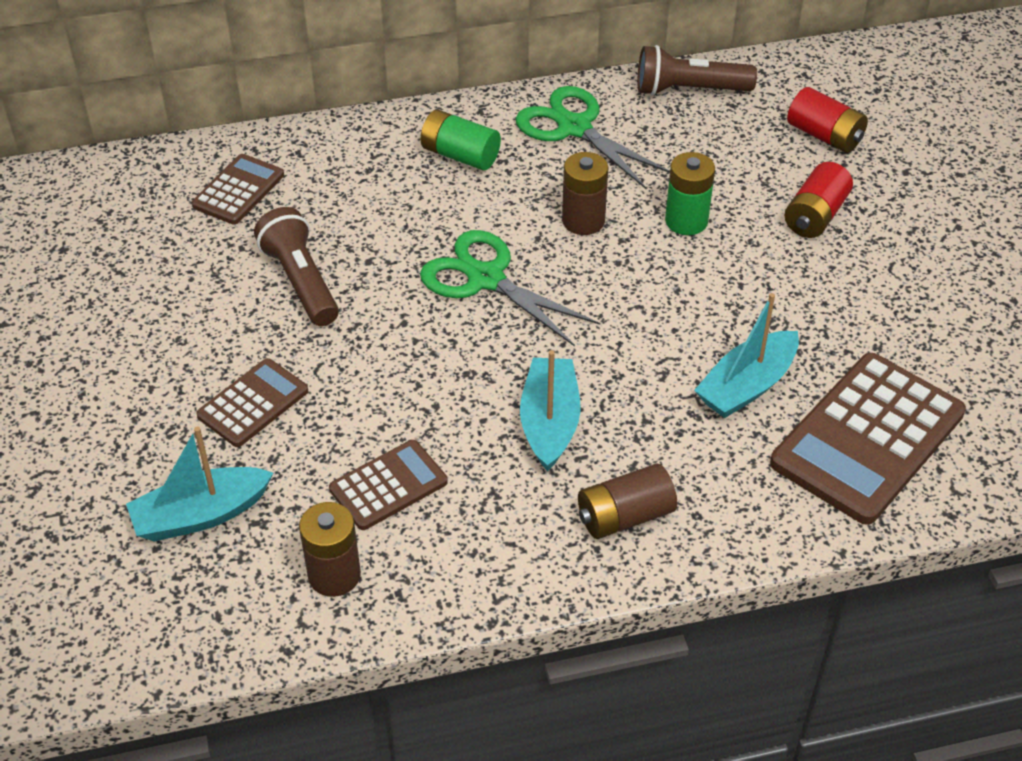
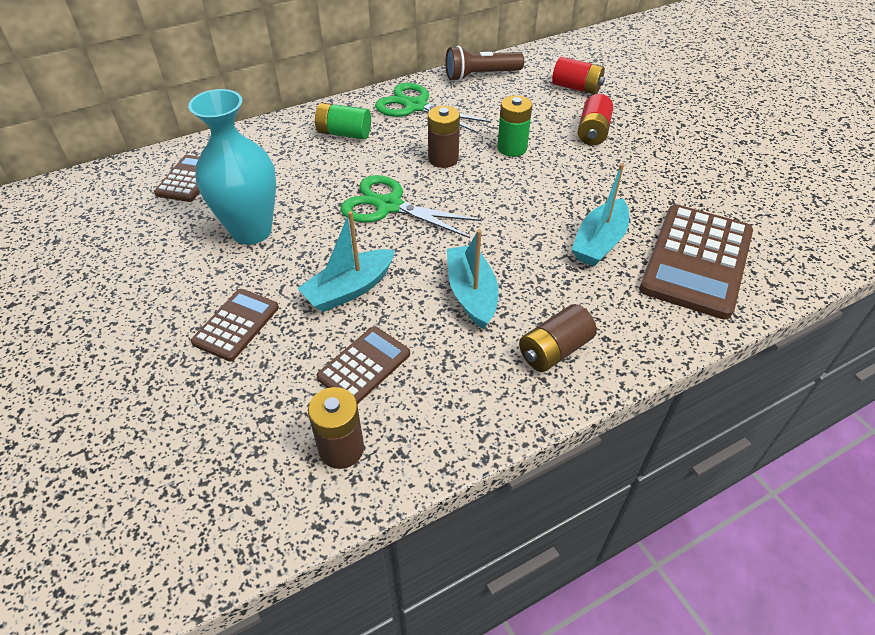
camera: 15 degrees left, 0 degrees up
turquoise boat [126,426,273,542] -> turquoise boat moved to [297,211,395,312]
brown flashlight [254,207,339,326] -> turquoise vase [188,89,276,245]

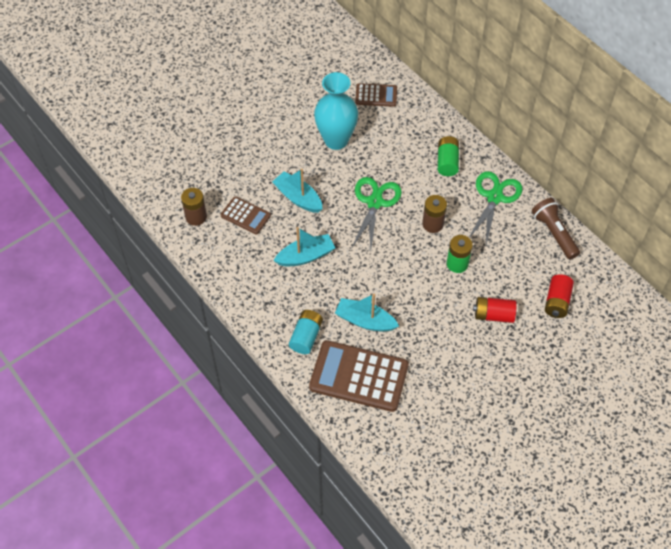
camera: 80 degrees right, 10 degrees up
brown calculator [191,289,279,361] -> none
brown battery [519,304,597,372] -> none
none -> turquoise battery [289,310,323,354]

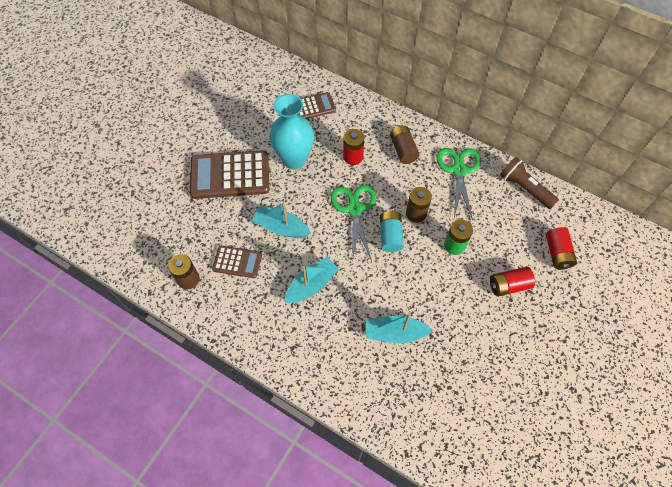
camera: 20 degrees left, 5 degrees up
turquoise battery [289,310,323,354] -> turquoise battery moved to [380,211,404,252]
brown calculator [309,340,409,412] -> brown calculator moved to [190,150,270,199]
green battery [438,136,459,176] -> brown battery [390,126,420,164]
none -> red battery [343,129,364,165]

